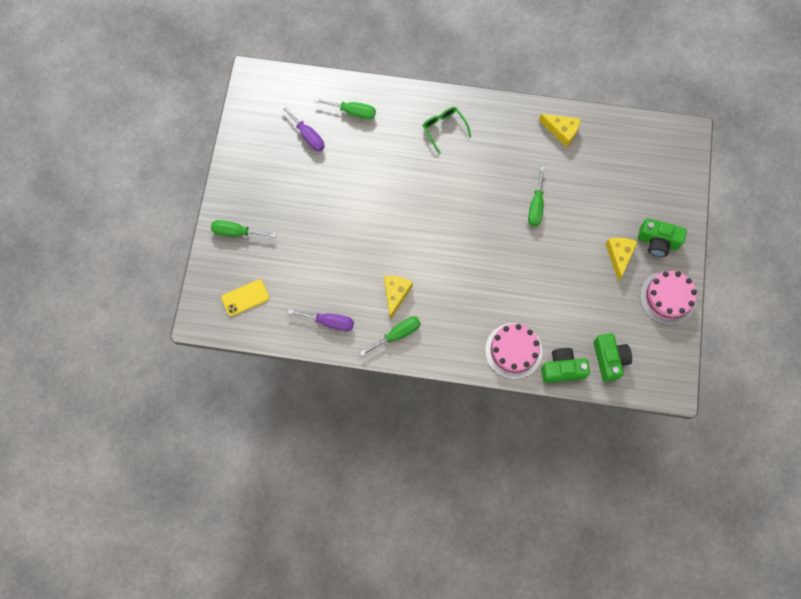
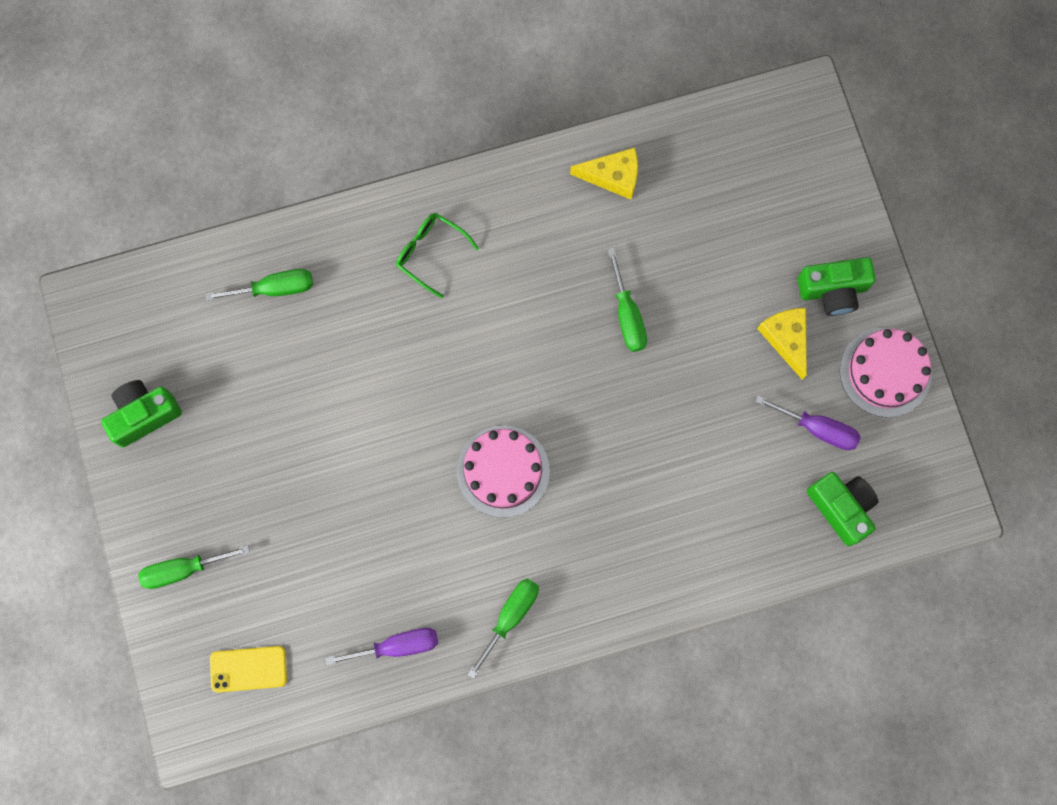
camera: 25 degrees left, 5 degrees up
yellow phone [221,280,269,316] -> yellow phone turned 45 degrees clockwise [210,646,287,692]
purple screwdriver [281,105,325,151] -> purple screwdriver moved to [755,395,861,450]
yellow cheese [384,276,413,320] -> none
pink cake [485,323,542,379] -> pink cake moved to [457,425,550,518]
green camera [541,348,590,383] -> green camera moved to [101,380,182,448]

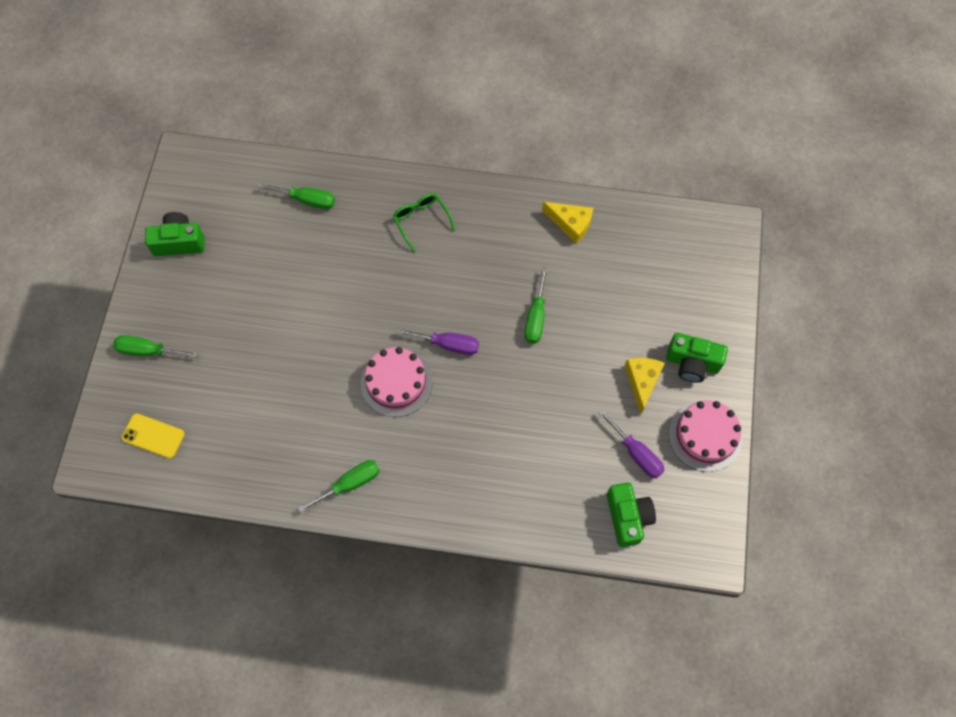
camera: 25 degrees right, 10 degrees down
purple screwdriver [326,628,438,665] -> purple screwdriver moved to [396,328,479,355]

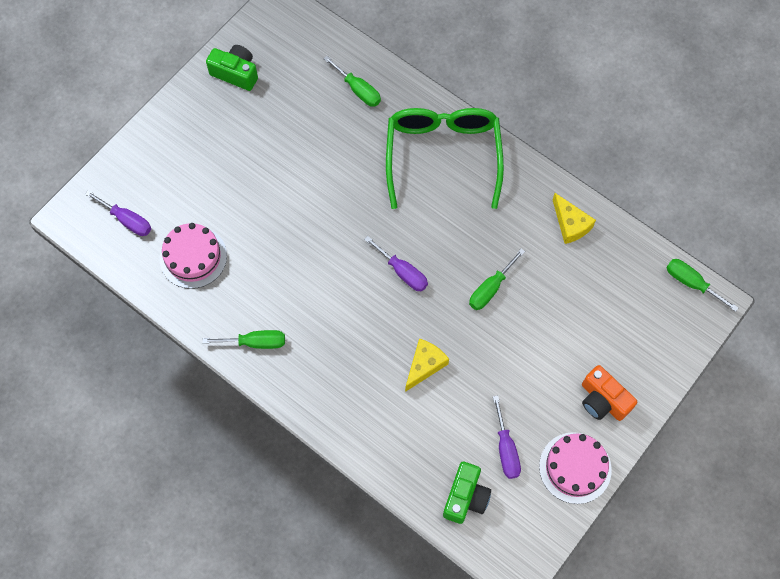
camera: 30 degrees right, 0 degrees up
green screwdriver [113,335,198,358] -> green screwdriver moved to [666,259,738,312]
yellow phone [121,413,185,459] -> purple screwdriver [85,190,151,236]
pink cake [361,347,432,417] -> pink cake moved to [160,223,227,289]
green glasses [393,193,456,252] -> green glasses [386,108,504,209], size x2.26
yellow cheese [625,358,665,414] -> yellow cheese moved to [405,338,449,392]
green camera [666,333,728,383] -> orange camera [582,365,637,421]

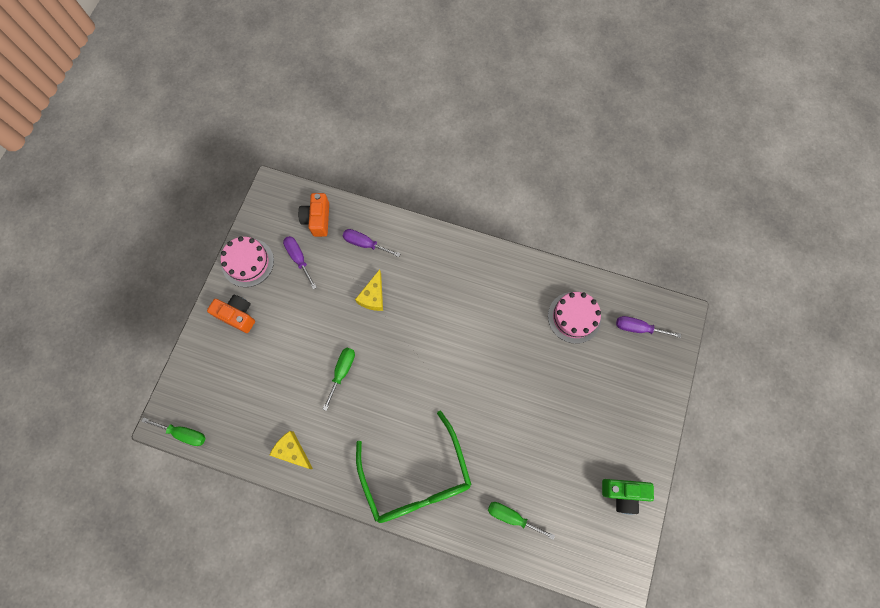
camera: 160 degrees right, 5 degrees up
green screwdriver [203,330,285,349] -> none
purple screwdriver [364,236,428,291] -> purple screwdriver moved to [343,229,400,257]
green camera [443,462,491,524] -> orange camera [298,193,329,237]

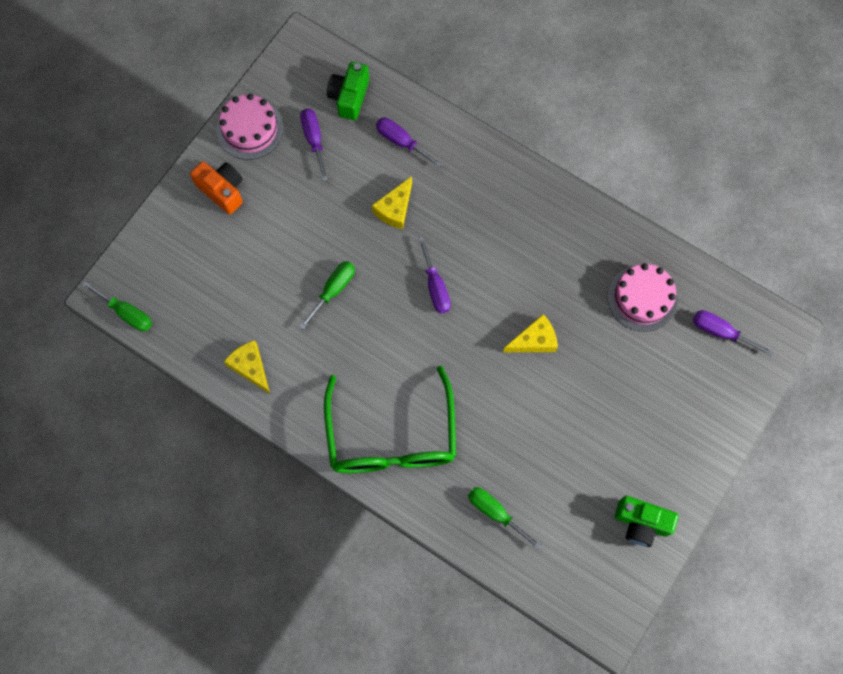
camera: 15 degrees right, 0 degrees up
orange camera [298,193,329,237] -> green camera [327,62,369,120]
none -> purple screwdriver [418,237,451,313]
none -> yellow cheese [503,314,558,352]

